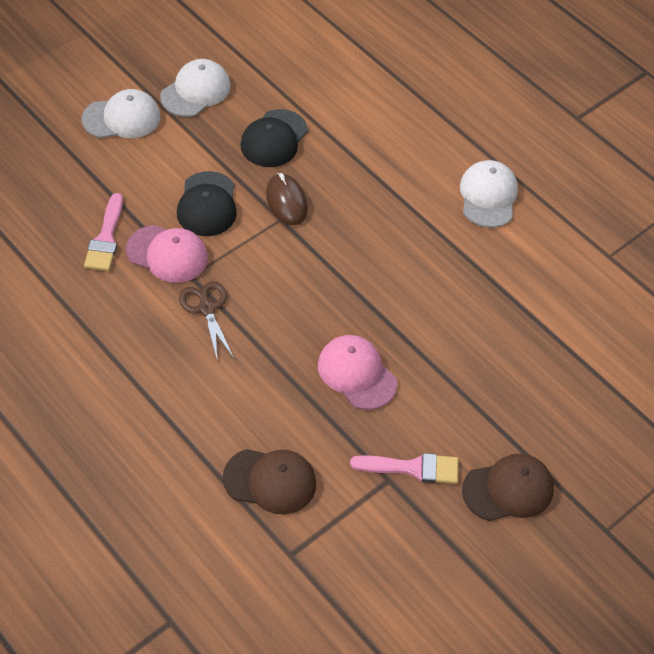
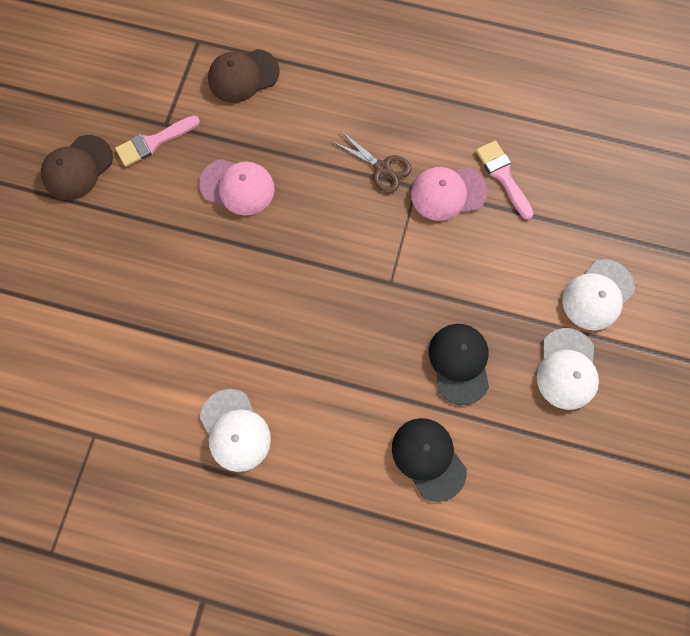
camera: 150 degrees right, 20 degrees up
black cap [177,171,237,236] -> black cap moved to [392,418,467,502]
brown mouse [266,173,308,225] -> none

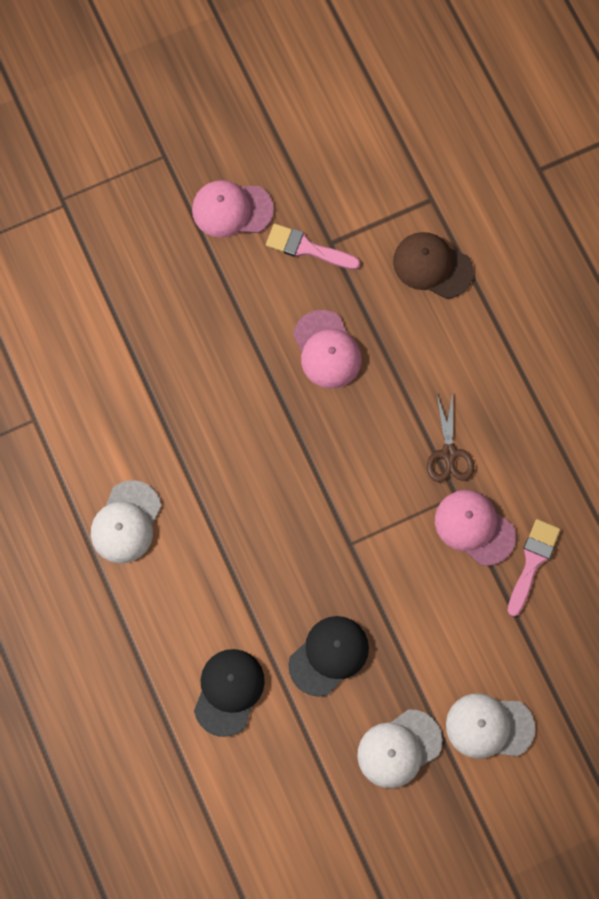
camera: 50 degrees right, 0 degrees up
brown cap [41,135,113,200] -> pink cap [192,180,274,238]

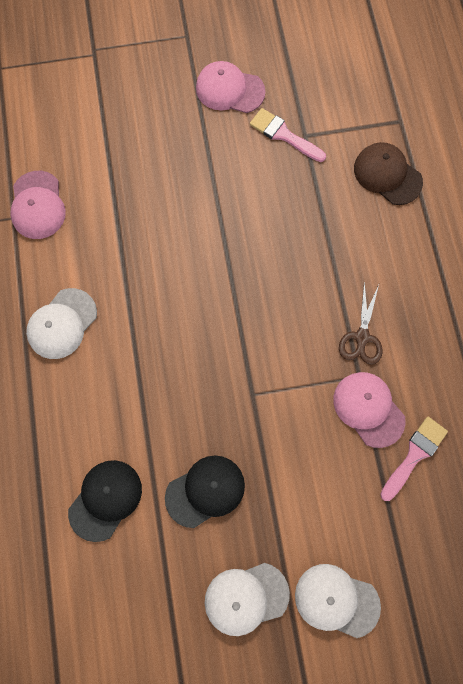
camera: 15 degrees right, 0 degrees up
pink cap [293,310,362,388] -> pink cap moved to [10,171,66,239]

